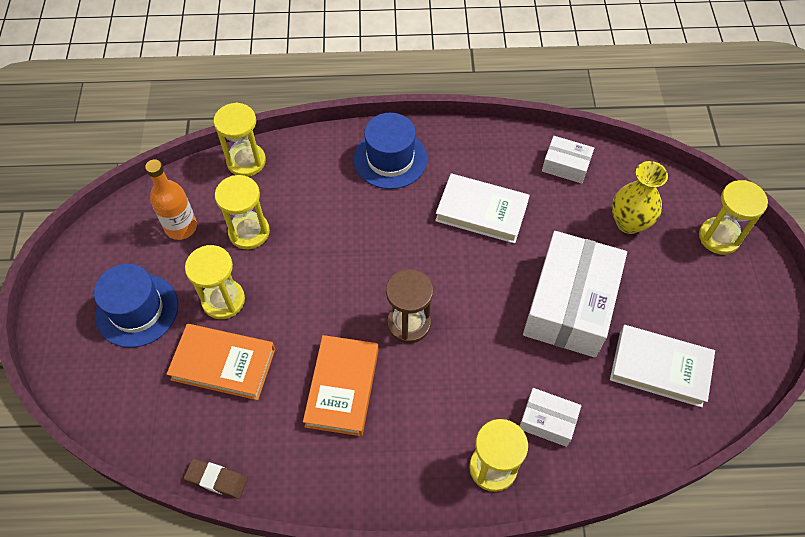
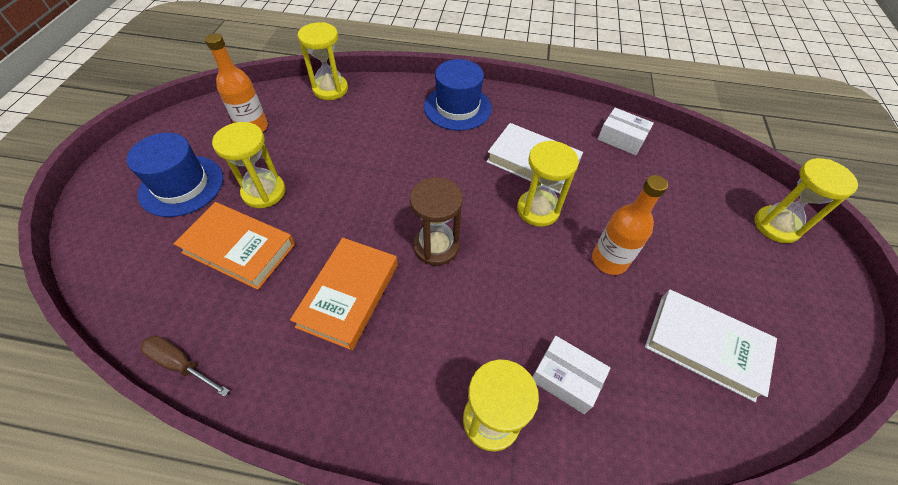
camera: 10 degrees right, 5 degrees down
brown eraser [184,458,248,499] -> brown screwdriver [141,335,230,397]
yellow hourglass [215,175,270,249] -> yellow hourglass moved to [517,141,579,227]
white box [523,231,627,358] -> orange bottle [592,175,668,275]
yellow vase [612,161,668,234] -> none

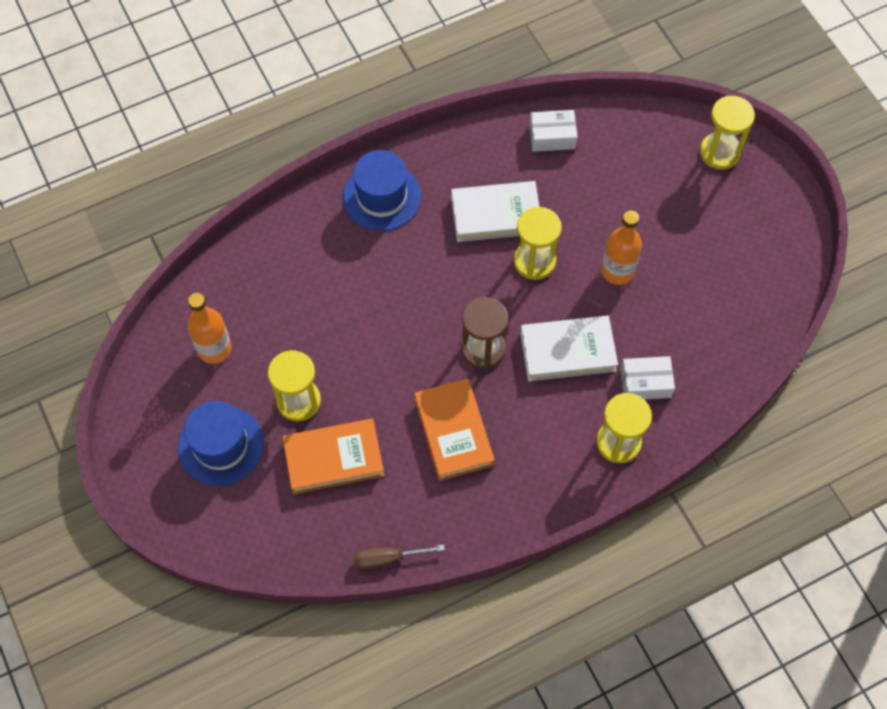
camera: 35 degrees left, 10 degrees up
yellow hourglass [298,22,348,100] -> none
white book [645,289,777,402] -> white book moved to [520,316,618,381]

